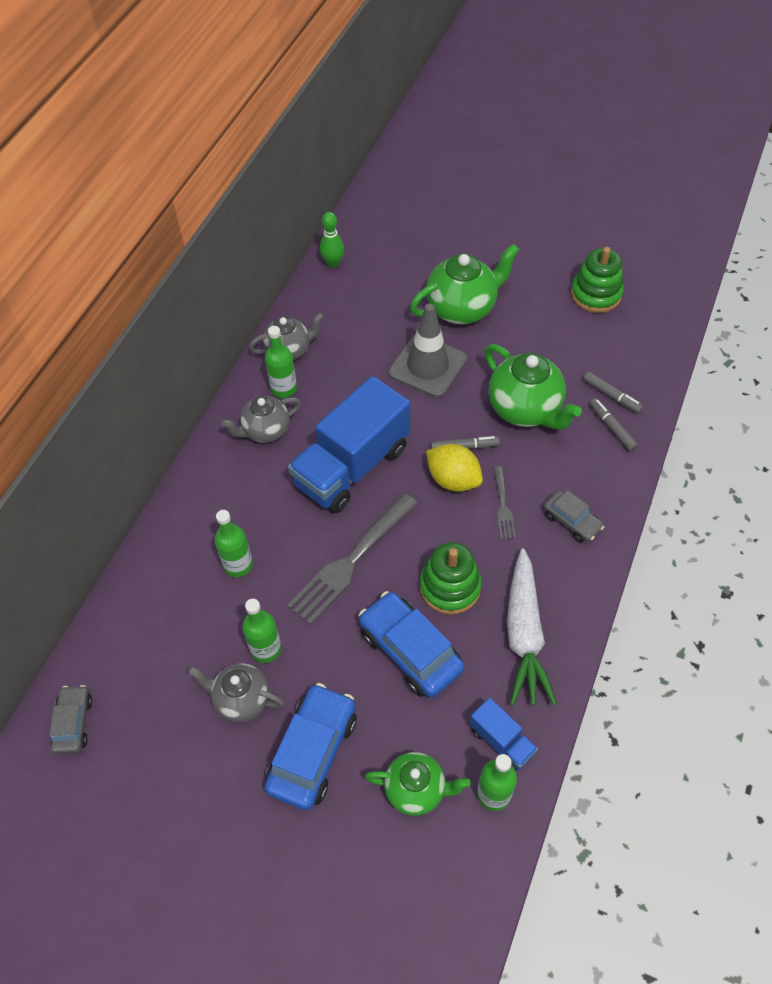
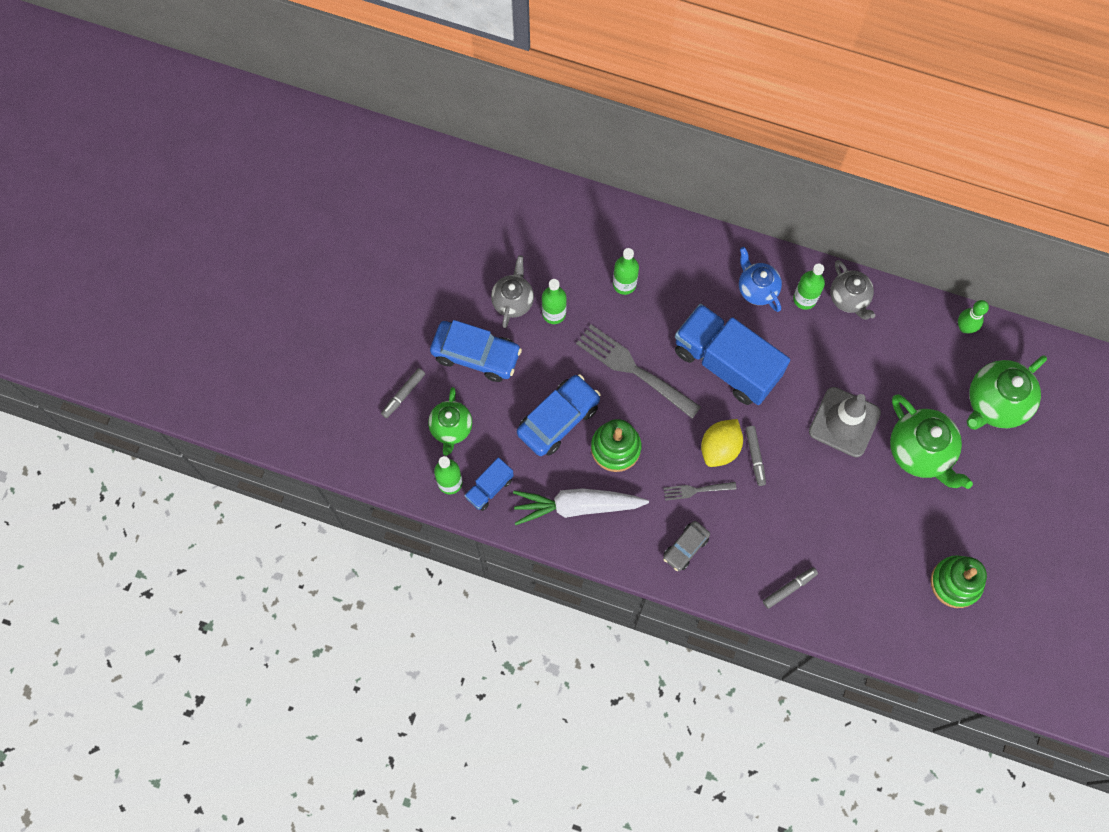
camera: 85 degrees right, 15 degrees up
grey car [49,685,92,754] -> none
grey teapot [221,396,301,443] -> blue teapot [739,247,782,312]
green teapot [485,344,582,429] -> green teapot moved to [967,355,1047,430]
grey marker [583,372,643,413] -> grey marker moved to [381,368,425,418]

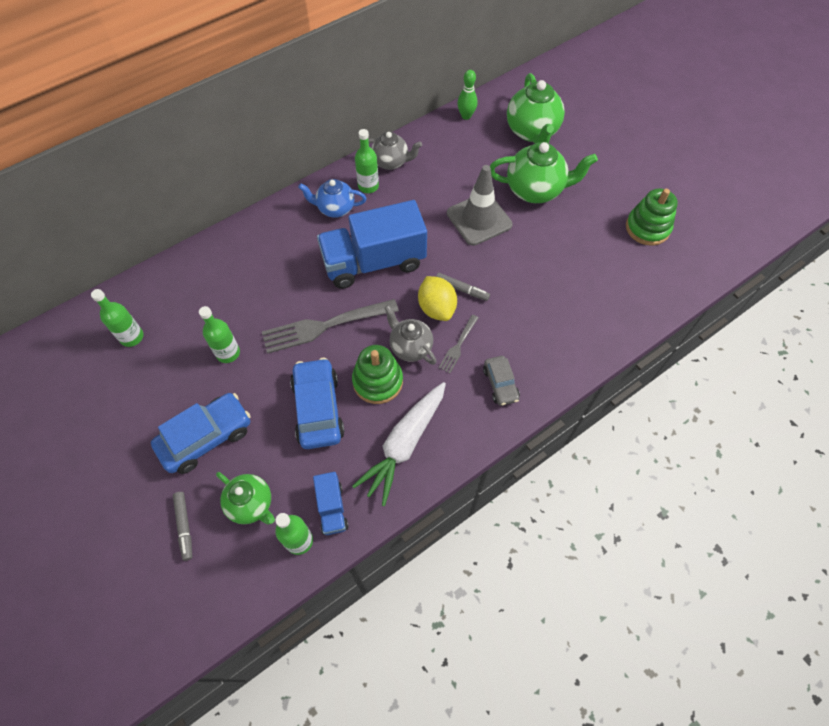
camera: 55 degrees left, 10 degrees down
grey teapot [491,255,534,328] -> grey teapot moved to [384,305,436,365]
green bottle [613,248,639,295] -> green bottle moved to [91,289,144,347]
grey marker [763,567,818,609] -> none

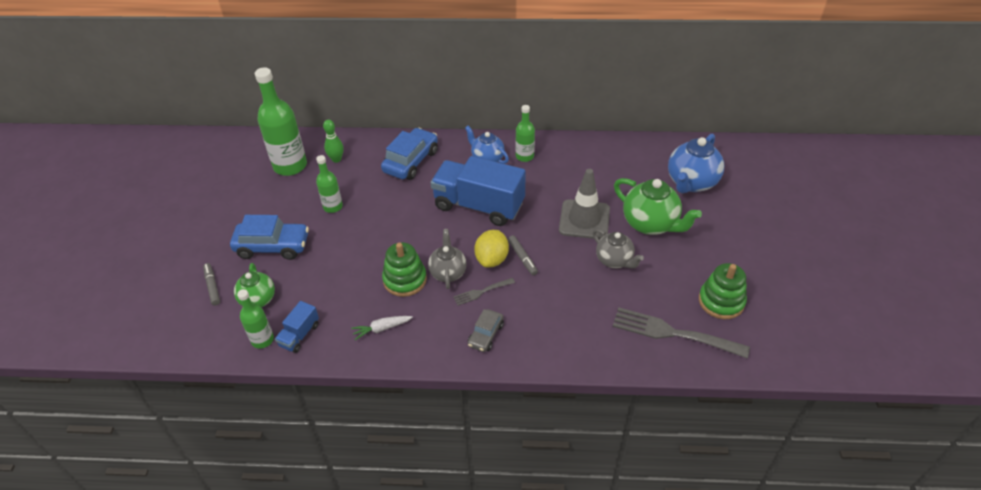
camera: 40 degrees right, 15 degrees down
green bottle [91,289,144,347] -> green bottle [255,67,307,176], size x1.82
grey marker [173,492,192,561] -> grey marker turned 135 degrees clockwise [203,263,220,306]
grey fork [262,299,399,354] -> grey fork moved to [613,307,750,359]
blue car [290,358,345,449] -> blue car moved to [381,128,438,180]
white carrot [352,382,446,506] -> white carrot [351,316,413,340], size x0.50
grey teapot [368,132,422,170] -> grey teapot moved to [593,229,644,268]
green bowling pin [457,70,478,120] -> green bowling pin moved to [323,120,344,163]
green teapot [507,73,565,143] -> blue teapot [668,134,724,194]

